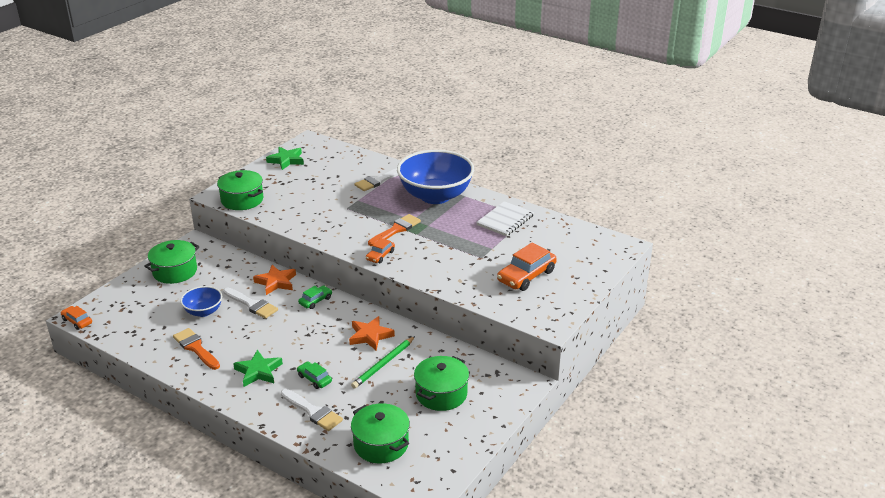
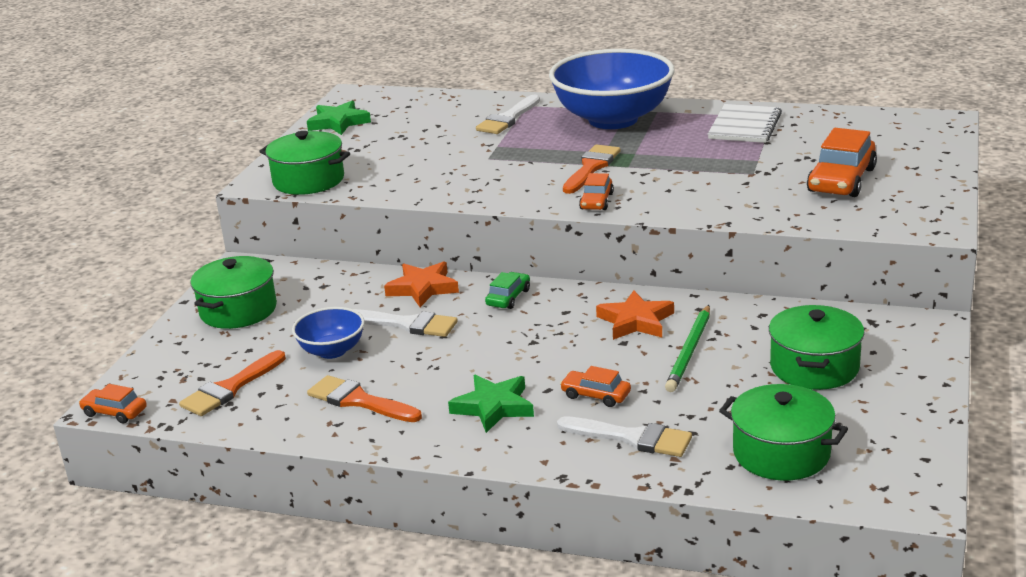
camera: 15 degrees left, 5 degrees down
green car [297,361,332,389] -> orange car [560,366,631,407]
none -> orange brush [179,350,286,416]

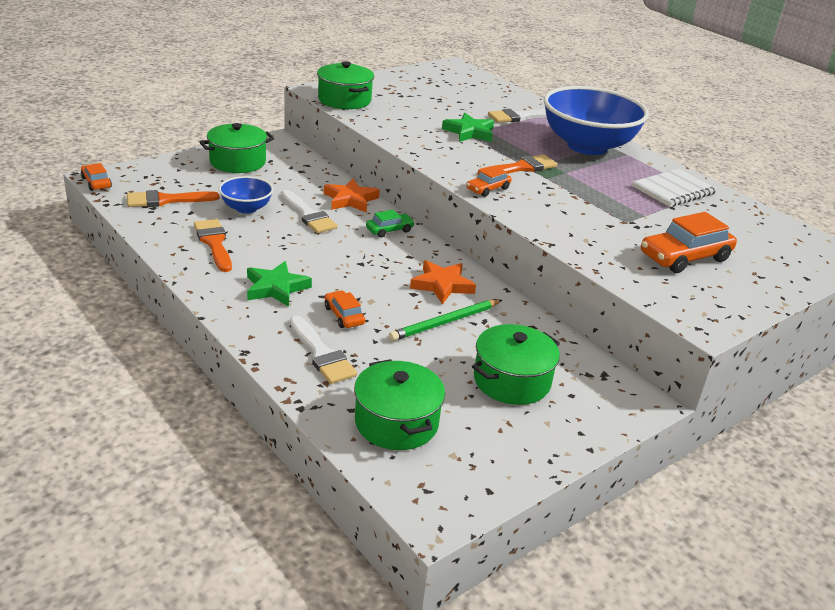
camera: 30 degrees right, 5 degrees up
green star [307,101,371,135] -> green star moved to [442,113,494,142]

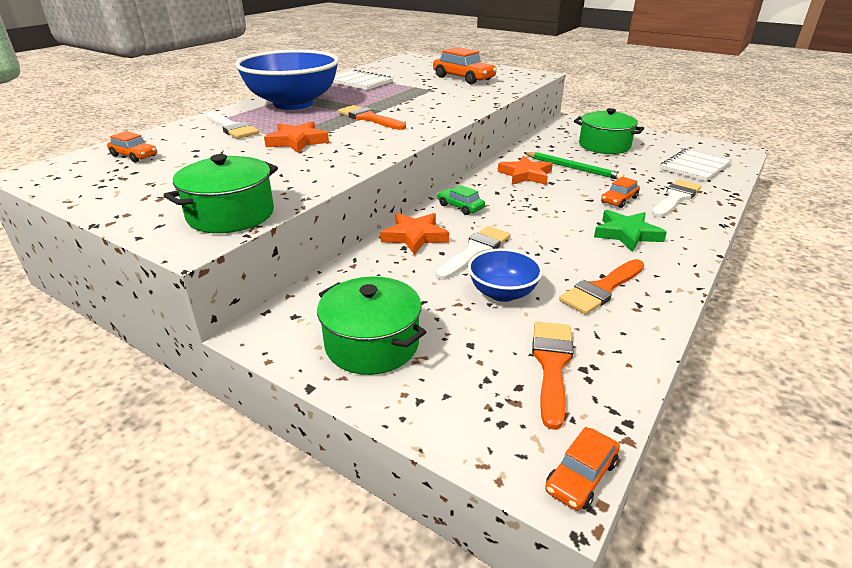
camera: 105 degrees left, 0 degrees up
orange brush [127,190,220,207] -> orange brush turned 135 degrees counterclockwise [532,322,574,430]
green pot [354,359,445,450] -> white notebook [660,148,732,181]
green star [442,113,494,142] -> orange star [264,121,329,153]
orange car [467,166,512,197] -> orange car moved to [107,131,157,162]

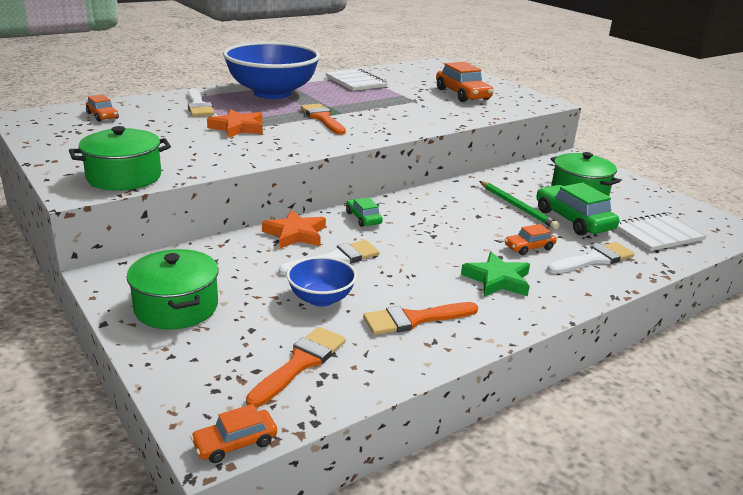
camera: 20 degrees right, 5 degrees down
orange star [498,155,553,185] -> none
none -> green car [536,183,619,236]

